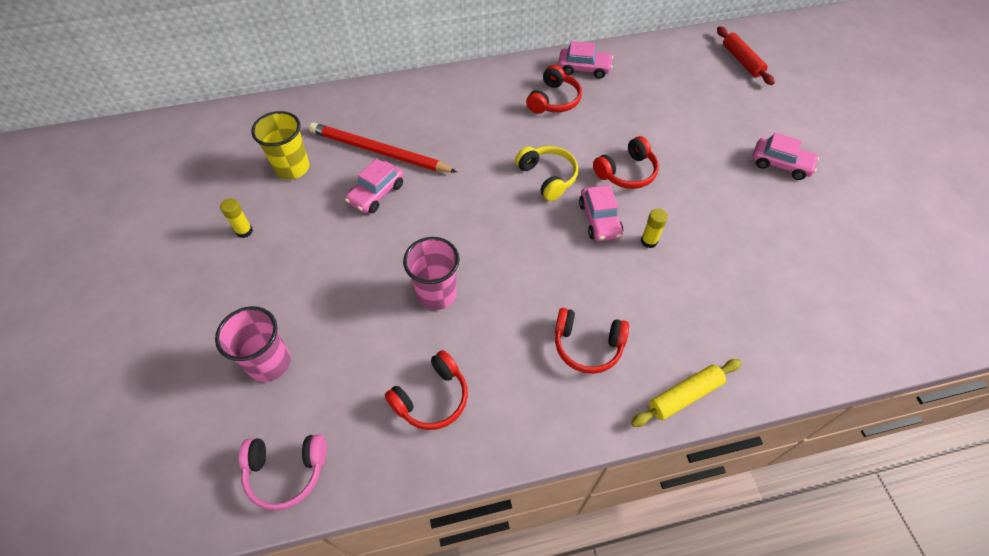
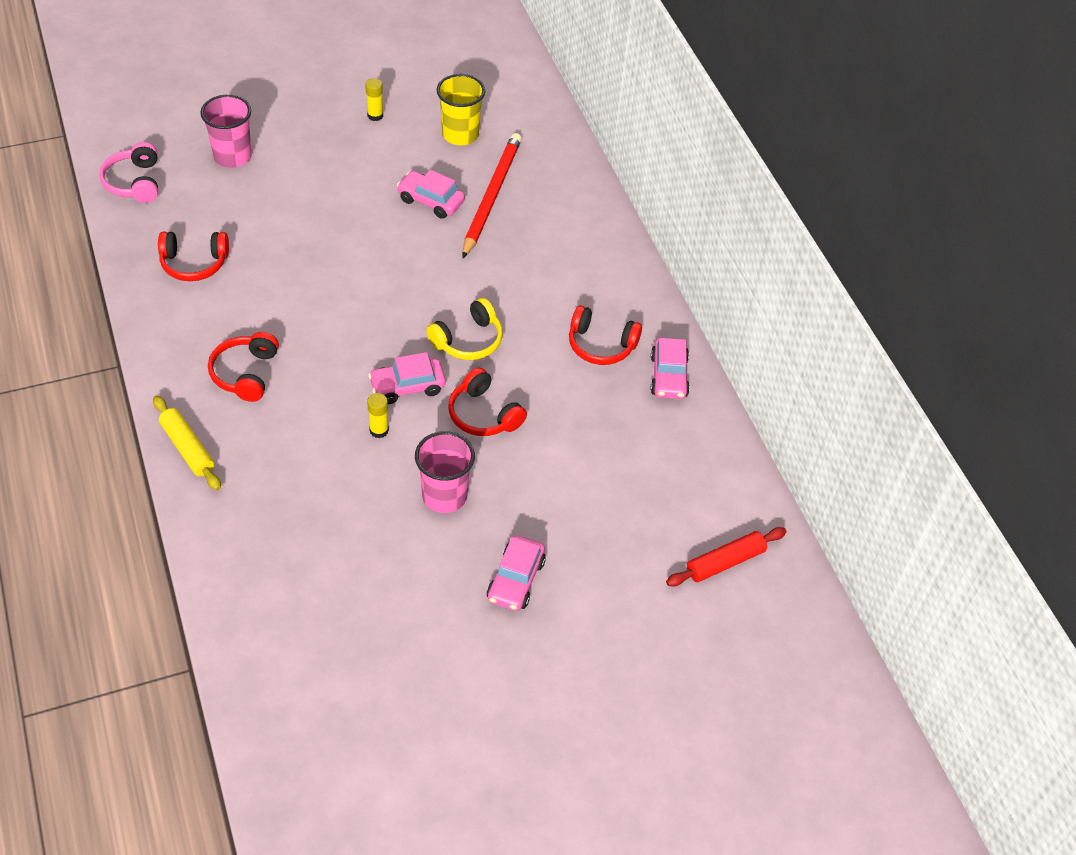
camera: 80 degrees right, 5 degrees down
red headphones [385,350,468,430] -> red headphones turned 45 degrees counterclockwise [158,232,229,281]
pink cup [403,237,460,310] -> pink cup moved to [415,431,475,513]

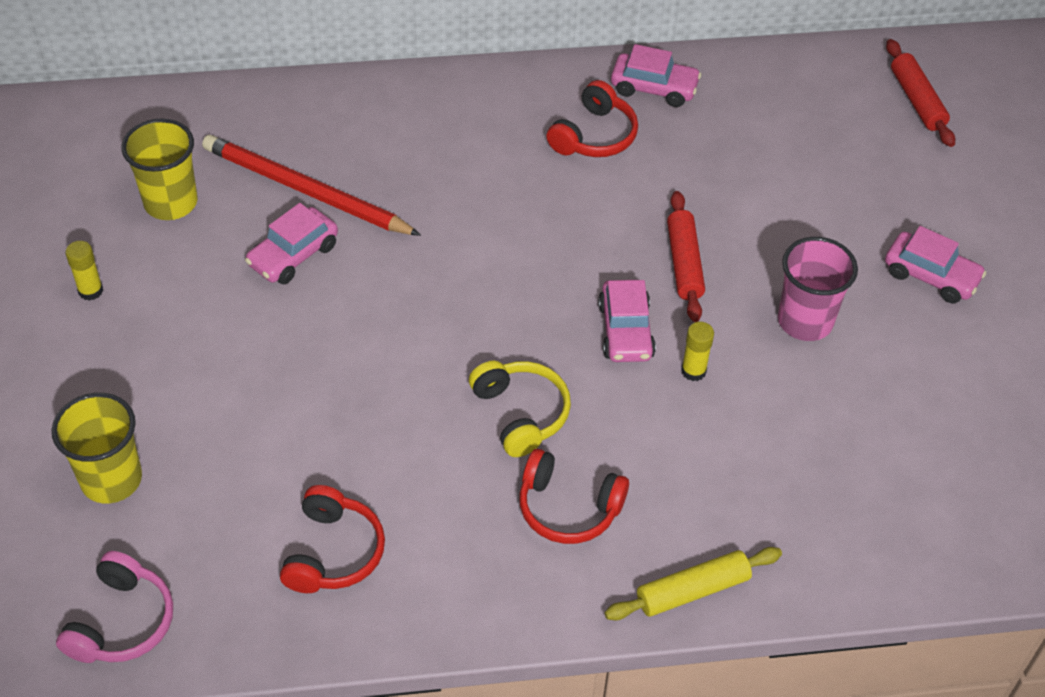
camera: 75 degrees left, 0 degrees up
pink headphones [99,142,158,203] -> pink headphones turned 75 degrees counterclockwise [56,551,173,663]
pink cup [200,95,252,168] -> yellow cup [52,393,142,503]
yellow headphones [426,298,503,360] -> yellow headphones moved to [469,361,571,457]
red headphones [448,368,527,436] -> red rolling pin [667,191,705,322]

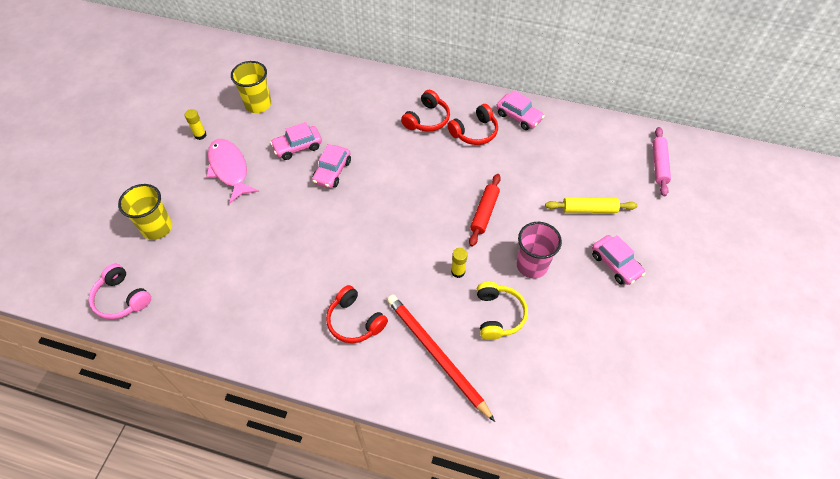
camera: 25 degrees right, 5 degrees up
pink headphones [56,551,173,663] -> pink headphones turned 90 degrees clockwise [89,264,151,319]
red pencil [202,135,421,236] -> red pencil moved to [387,295,495,422]
red headphones [280,485,385,593] -> red headphones moved to [401,90,450,132]
yellow headphones [469,361,571,457] -> yellow headphones moved to [477,282,528,340]
pink car [598,280,656,362] -> pink car moved to [312,144,351,188]
yellow rolling pin [605,547,782,621] -> yellow rolling pin moved to [545,198,637,213]
red rolling pin [886,39,955,147] -> pink rolling pin [652,127,671,196]
none -> pink fish [206,139,259,203]

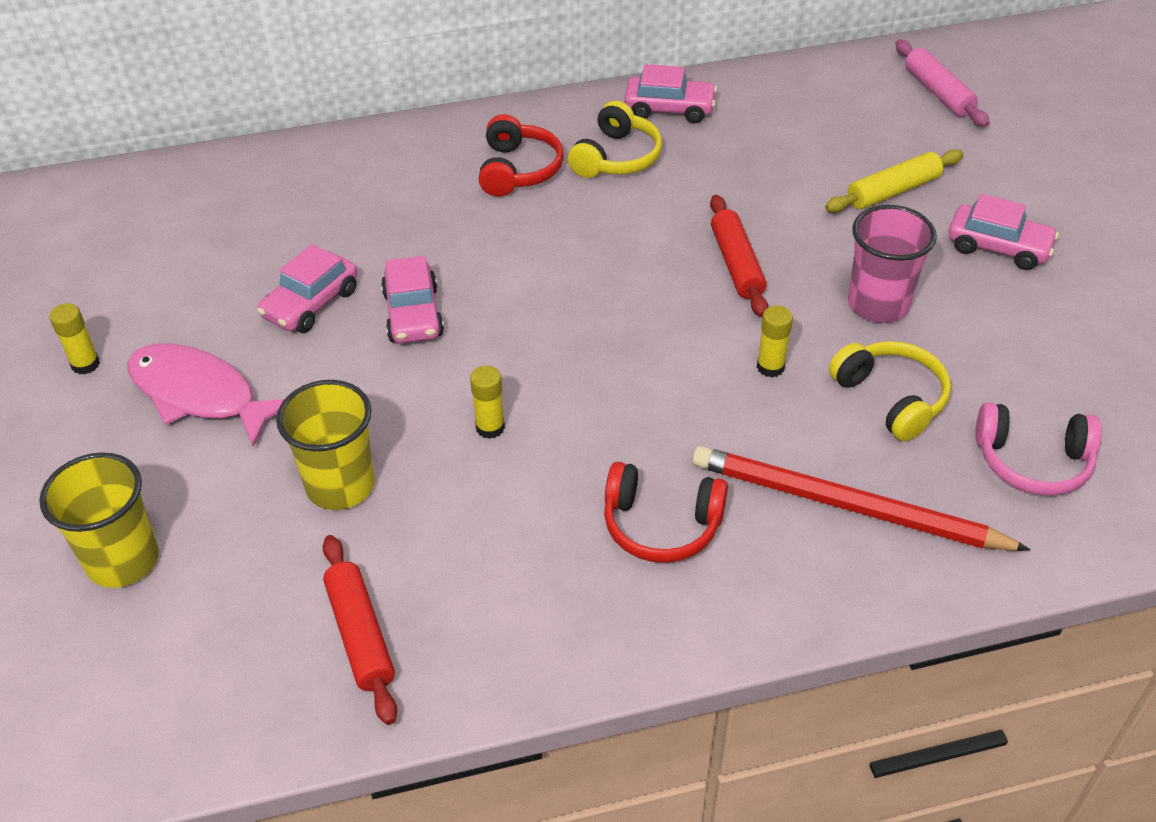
camera: 30 degrees left, 10 degrees down
pink headphones [89,264,151,319] -> pink headphones moved to [975,402,1102,496]
yellow cup [231,61,271,113] -> yellow cup moved to [276,380,375,510]
red headphones [447,104,498,145] -> yellow headphones [568,101,662,178]
none -> red rolling pin [323,535,397,725]
none -> yellow glue stick [470,366,505,439]

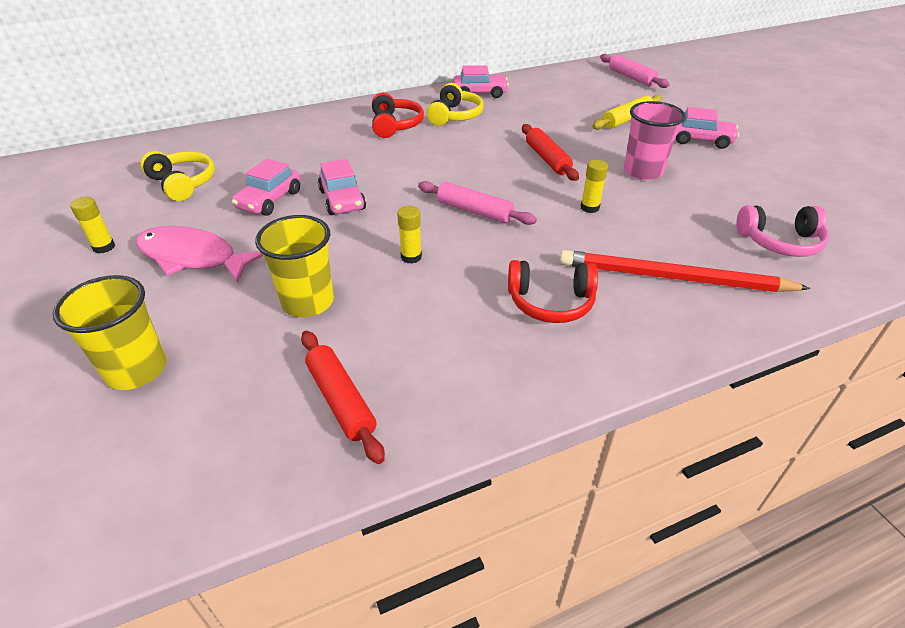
camera: 10 degrees left, 5 degrees down
yellow headphones [829,341,951,442] -> yellow headphones moved to [141,151,215,201]
none -> pink rolling pin [418,181,537,225]

